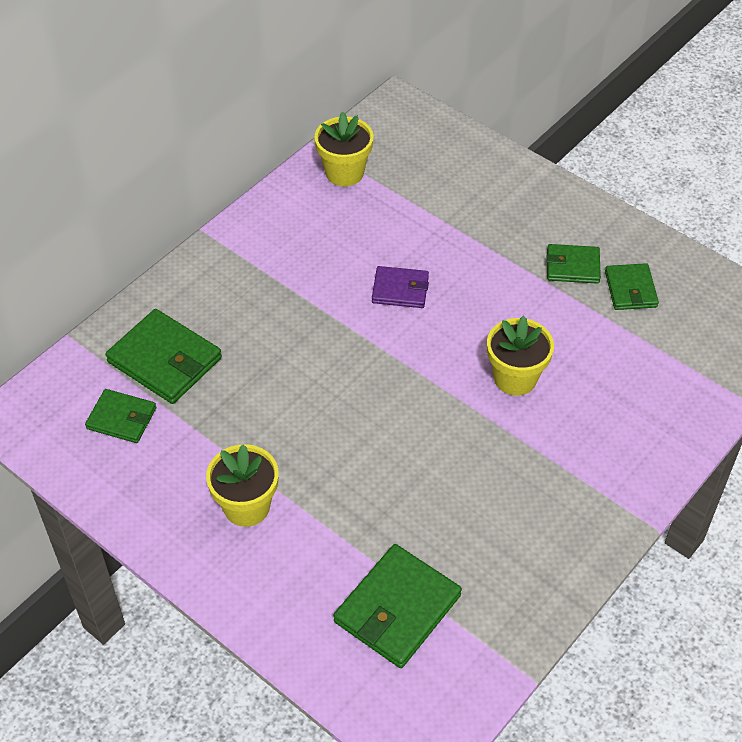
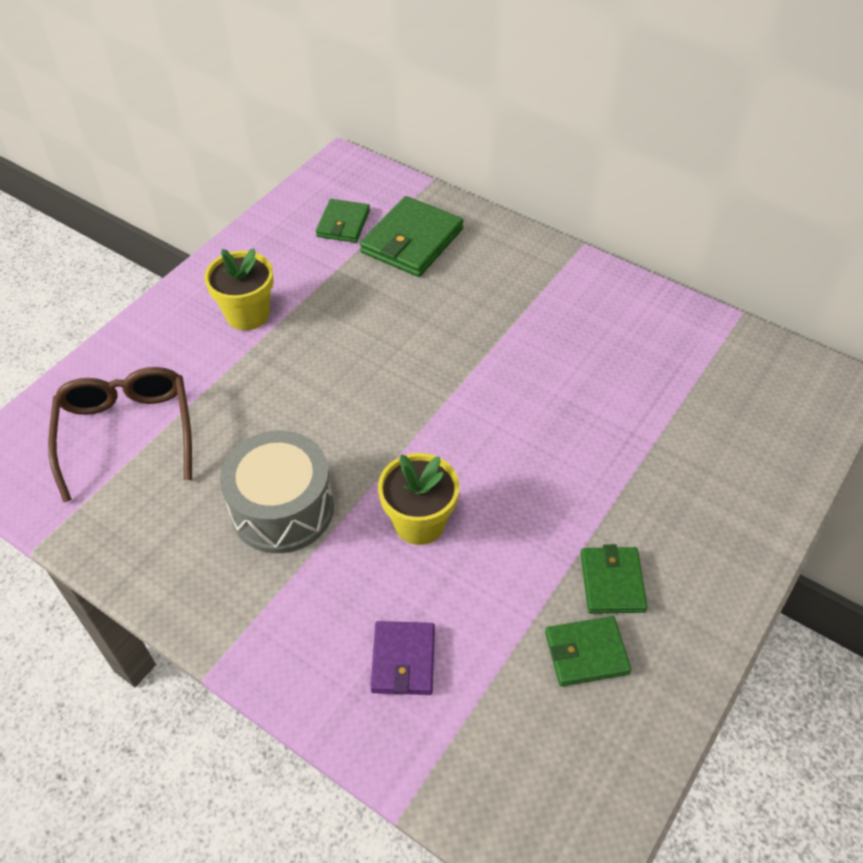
camera: 85 degrees right, 0 degrees up
yellow flower pot [314,112,374,186] -> none
green wallet [333,544,462,668] -> brown glasses [48,367,192,502]
purple wallet [372,266,429,308] -> purple wallet moved to [370,621,435,695]
none -> grey drum [220,431,334,553]

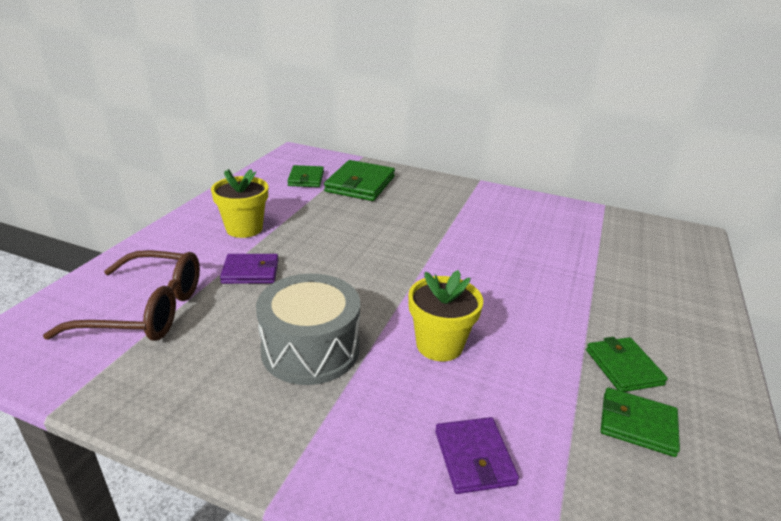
camera: 15 degrees left, 20 degrees down
brown glasses [48,367,192,502] -> brown glasses turned 120 degrees clockwise [43,250,200,341]
green wallet [545,616,632,686] -> green wallet turned 45 degrees clockwise [601,387,680,457]
none -> purple wallet [220,254,278,284]

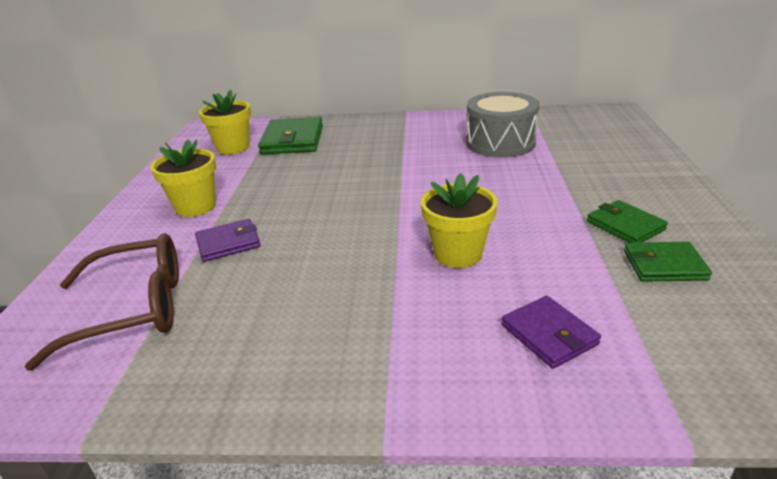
camera: 15 degrees left, 0 degrees up
grey drum [256,274,360,385] -> grey drum moved to [466,92,539,158]
green wallet [287,165,324,187] -> yellow flower pot [199,90,251,155]

